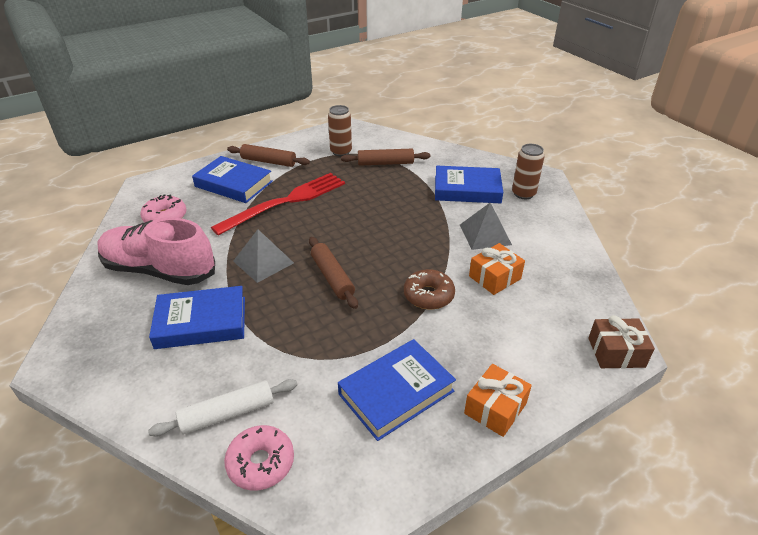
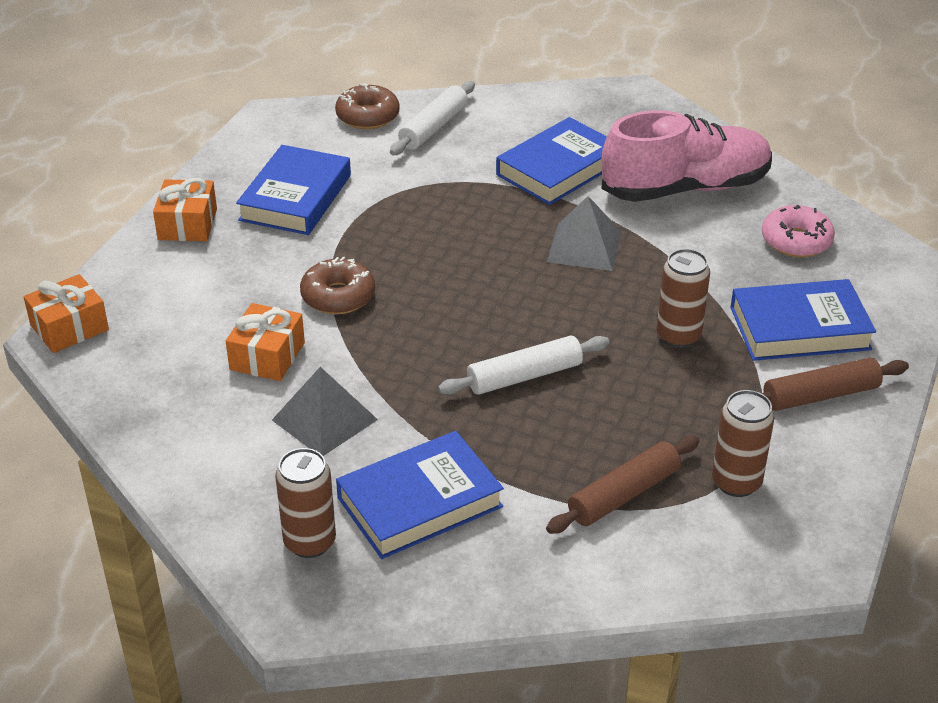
camera: 145 degrees right, 0 degrees up
red fork [211,173,345,236] -> brown can [657,249,710,348]
pink donut [224,425,294,491] -> brown donut [335,83,400,129]
brown rolling pin [309,237,358,309] -> none
brown gift [588,315,655,368] -> orange gift [23,274,109,353]
none -> white rolling pin [438,336,609,395]

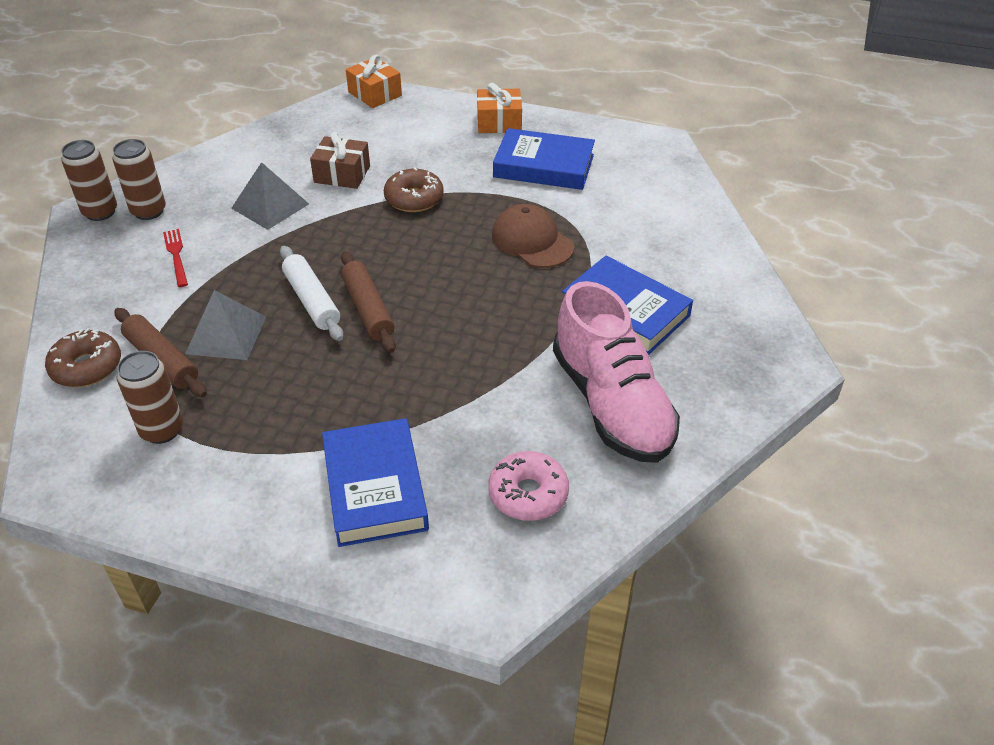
camera: 85 degrees right, 5 degrees up
orange gift [226,303,305,381] -> brown gift [310,132,370,189]
brown donut [335,83,400,129] -> brown donut moved to [45,328,121,387]
blue book [336,431,504,559] -> red fork [163,229,188,287]
white rolling pin [390,81,475,155] -> none
grey pyramid [547,196,622,271] -> grey pyramid moved to [185,290,266,360]
brown can [657,249,710,348] -> brown can moved to [61,140,117,221]
brown rolling pin [761,358,909,411] -> brown rolling pin moved to [341,251,396,353]
none -> brown cap [492,204,574,268]

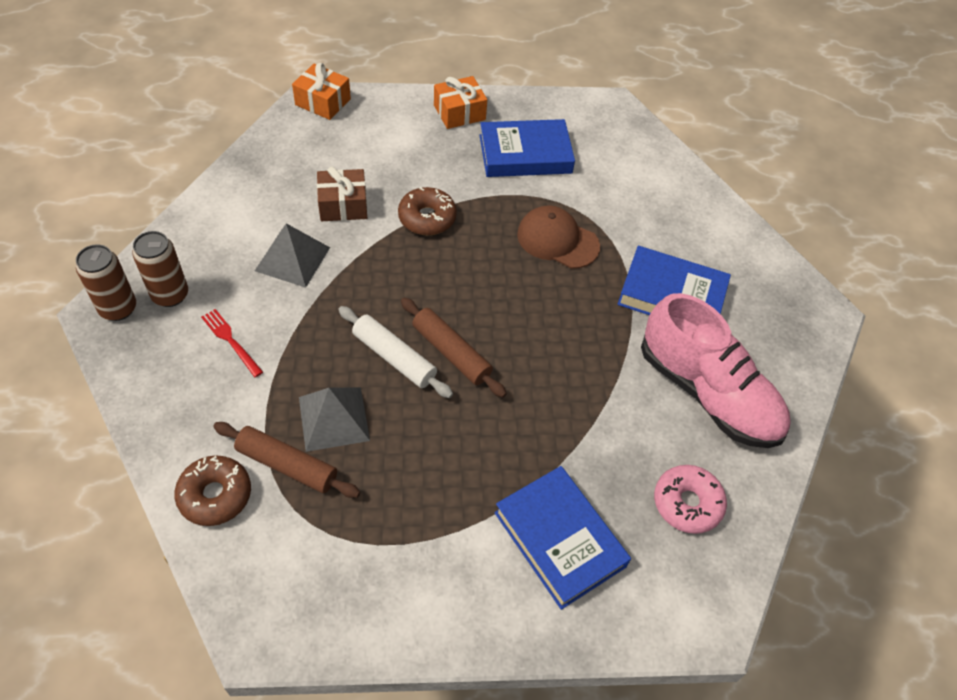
camera: 25 degrees left, 10 degrees up
brown can [117,351,183,444] -> none

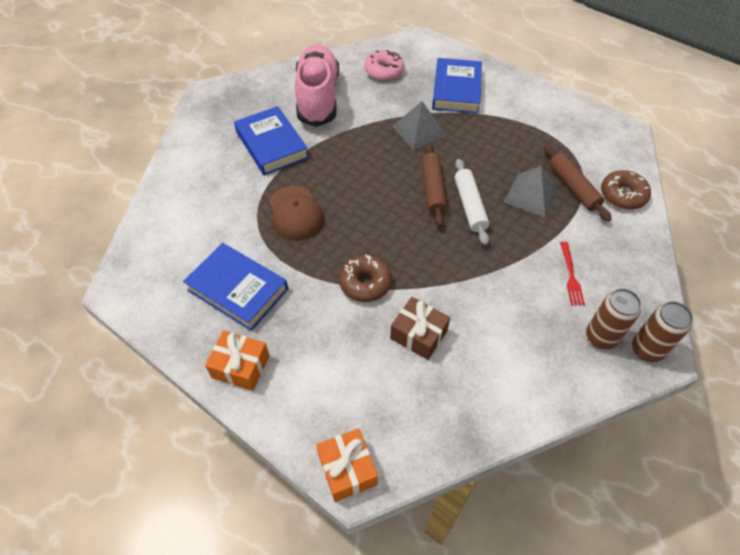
camera: 135 degrees left, 0 degrees up
grey pyramid [255,223,330,288] -> grey pyramid moved to [392,101,447,150]

